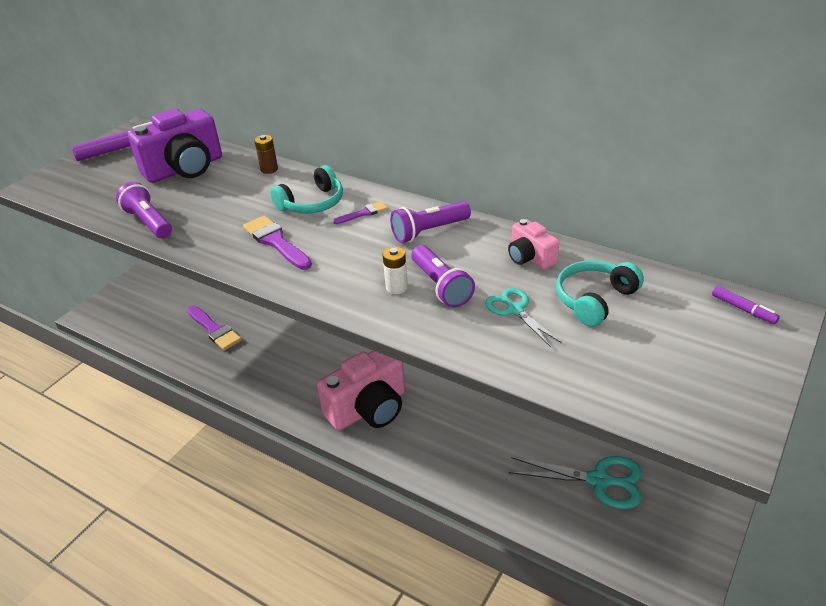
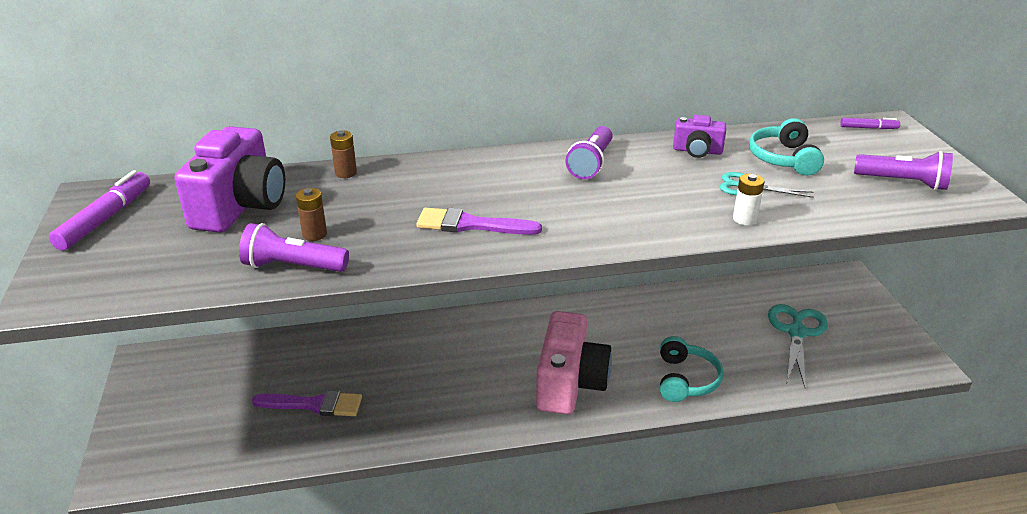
camera: 45 degrees left, 5 degrees down
turquoise headphones [270,165,343,214] -> turquoise headphones moved to [660,336,723,402]
purple brush [333,201,388,224] -> none
white battery [382,247,408,294] -> white battery moved to [733,174,764,225]
purple flashlight [411,245,475,308] -> purple flashlight moved to [854,151,953,190]
pink camera [508,219,559,270] -> purple camera [673,115,727,158]
turquoise scissors [509,456,642,509] -> turquoise scissors turned 45 degrees counterclockwise [768,304,828,388]
none -> brown battery [296,188,327,241]

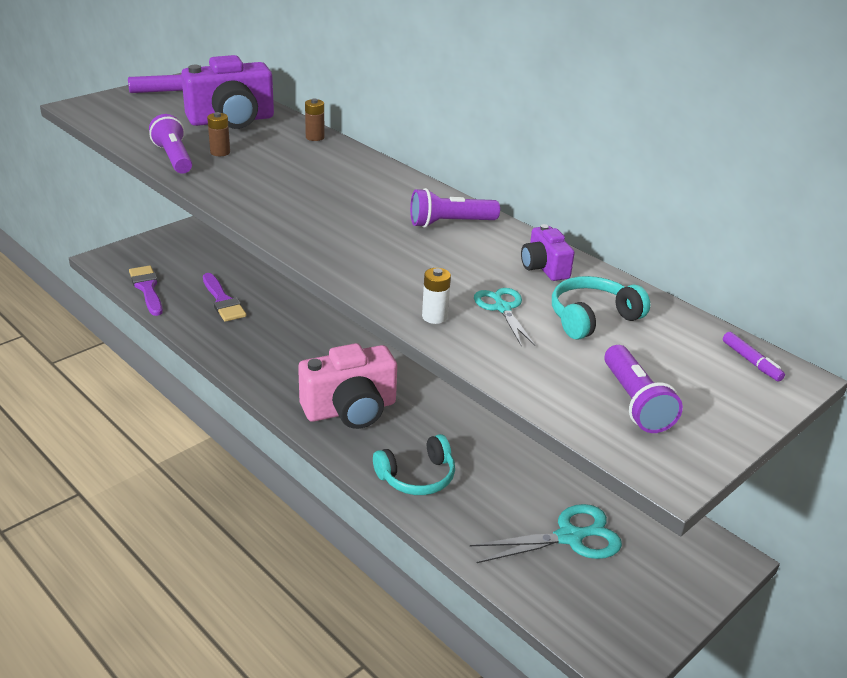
camera: 55 degrees right, 0 degrees up
purple brush [416,208,542,235] -> purple brush moved to [129,265,163,316]

